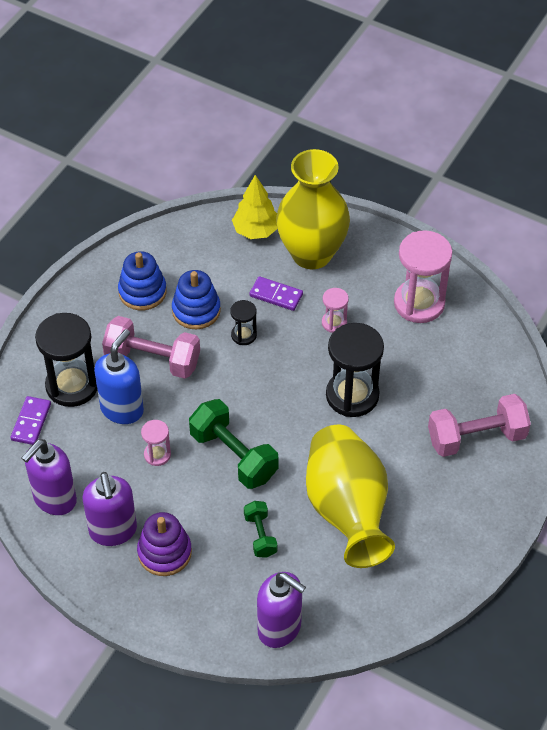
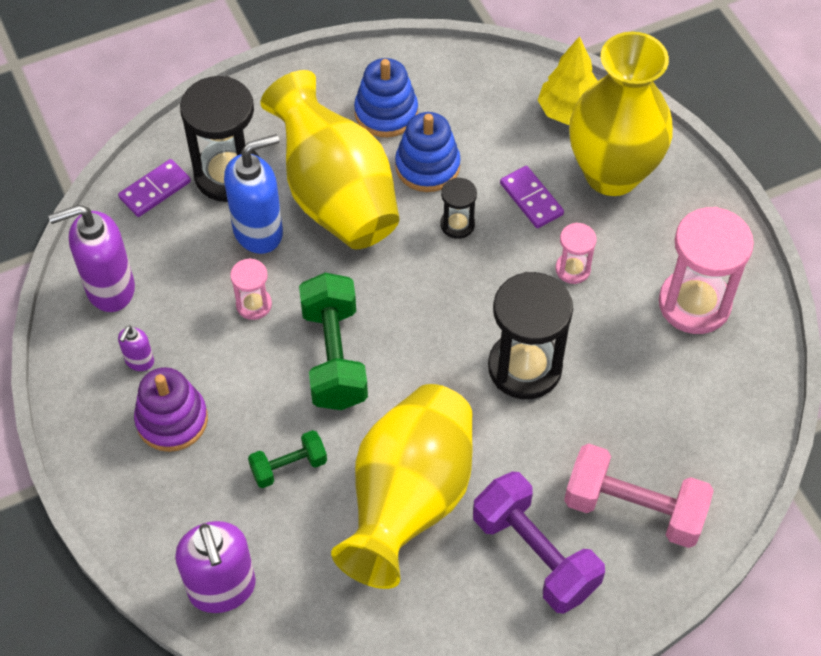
camera: 35 degrees right, 5 degrees up
purple soap dispenser [83,472,137,546] -> purple soap dispenser [118,325,154,371], size x0.48
pink dumbbell [102,316,200,379] -> yellow vase [260,70,399,249]
green dumbbell [244,501,277,558] -> green dumbbell turned 45 degrees clockwise [248,430,327,488]
none -> purple dumbbell [473,472,605,614]

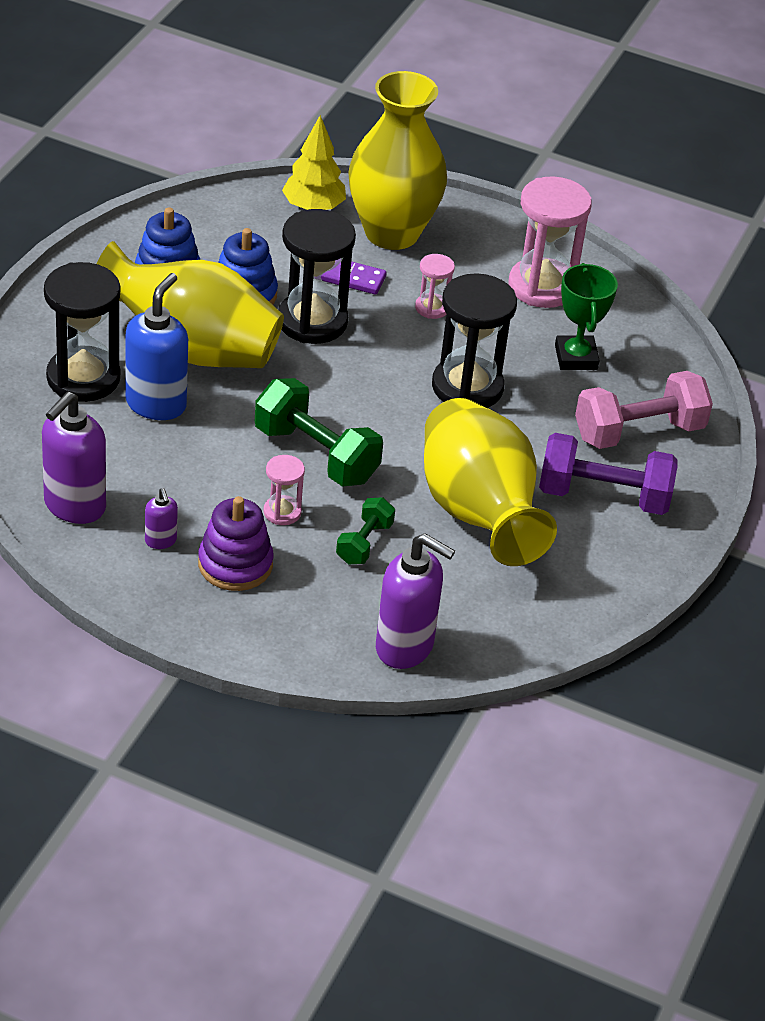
camera: 45 degrees left, 15 degrees down
purple domino [118,159,191,217] -> none
pink hourglass [230,258,272,320] -> pink hourglass moved to [264,455,305,525]
black hourglass [440,177,477,239] -> black hourglass [278,209,356,344], size x2.03
none -> green trophy [555,263,618,370]

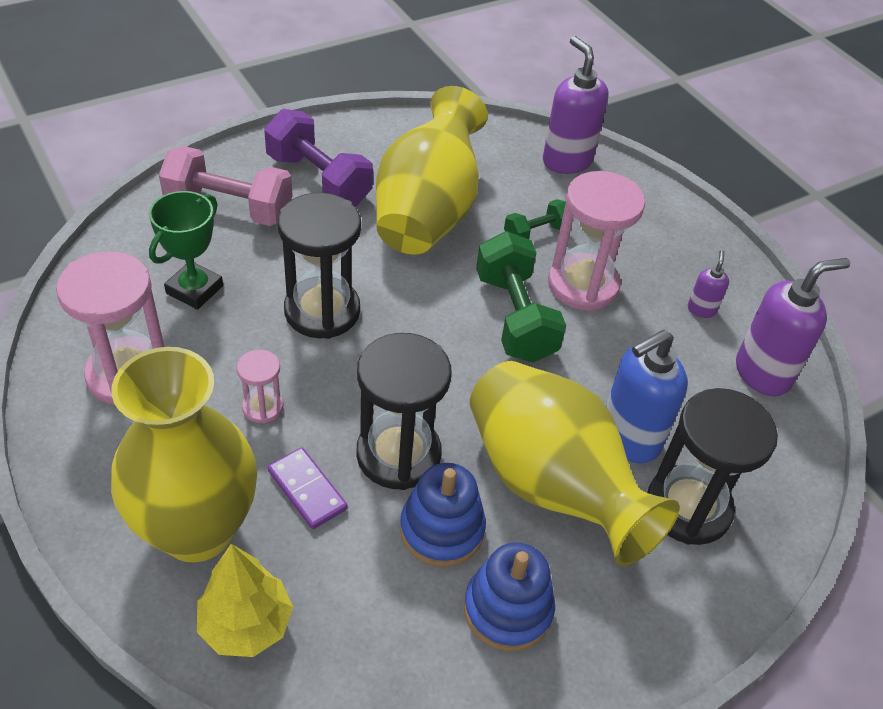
camera: 145 degrees left, 5 degrees up
purple stacking toy [198,496,274,591] -> none
pink hourglass [264,455,305,525] -> pink hourglass [548,171,645,311], size x2.03

